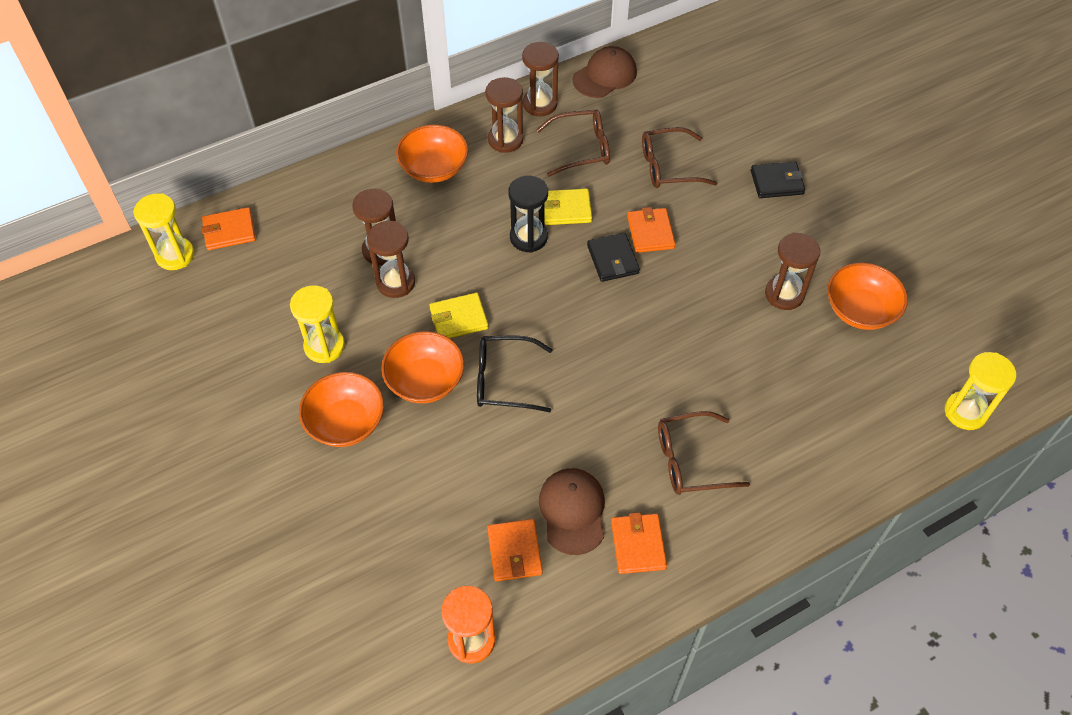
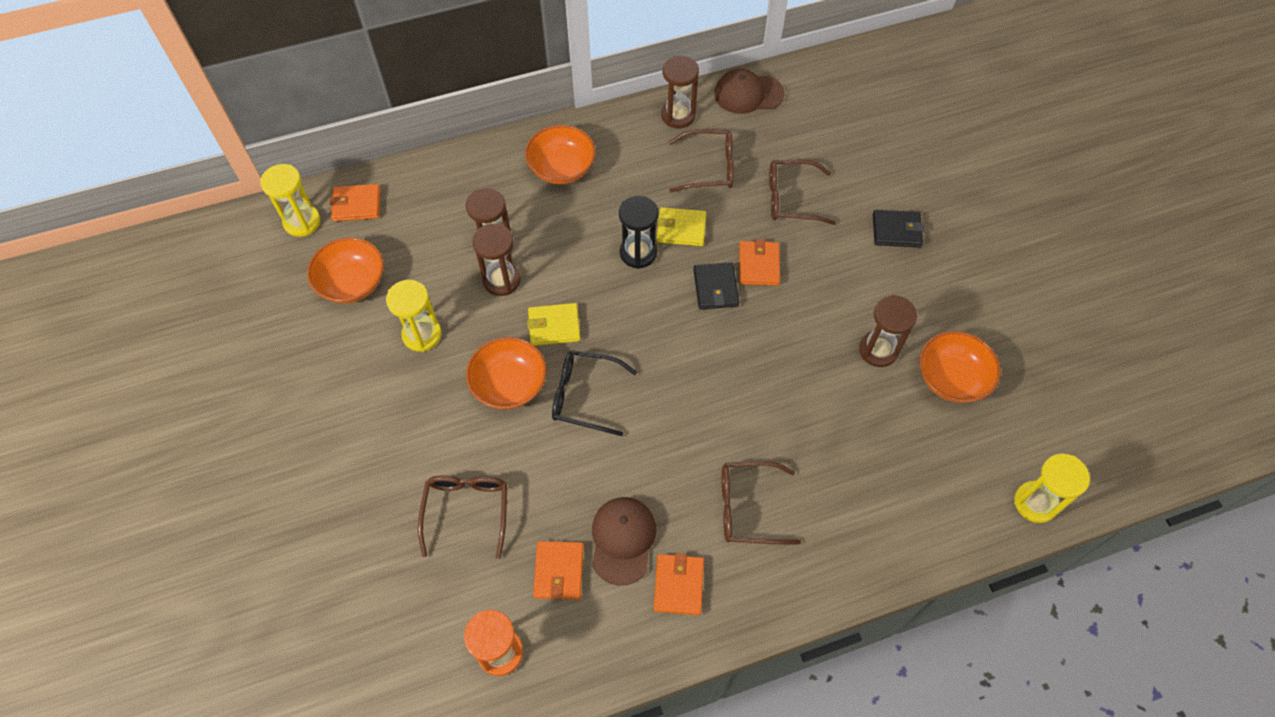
camera: 10 degrees right, 5 degrees up
orange bowl [299,372,384,447] -> orange bowl moved to [307,237,384,303]
brown hourglass [485,77,524,153] -> none
brown cap [573,46,637,98] -> brown cap turned 150 degrees counterclockwise [714,69,784,114]
none -> brown glasses [418,475,507,559]

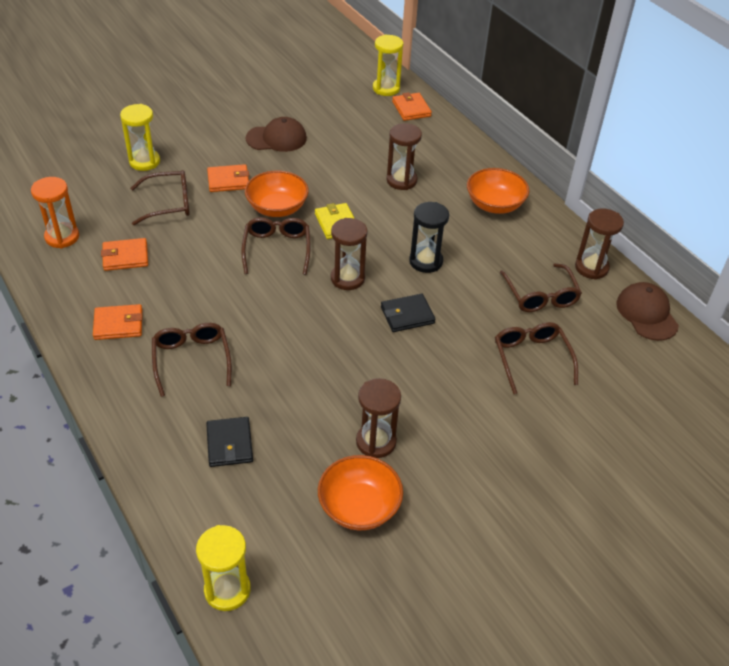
camera: 75 degrees right, 15 degrees down
orange bowl [307,237,384,303] -> none
yellow hourglass [386,280,442,352] -> yellow hourglass moved to [120,104,160,171]
brown hourglass [472,223,521,296] -> brown hourglass moved to [331,218,368,290]
black glasses [552,350,637,436] -> brown glasses [241,217,311,275]
brown cap [592,497,656,585] -> brown cap moved to [246,117,307,152]
yellow wallet [657,207,706,246] -> none
orange wallet [739,239,780,286] -> orange wallet moved to [207,164,249,192]
black wallet [873,210,924,247] -> black wallet moved to [206,417,253,467]

